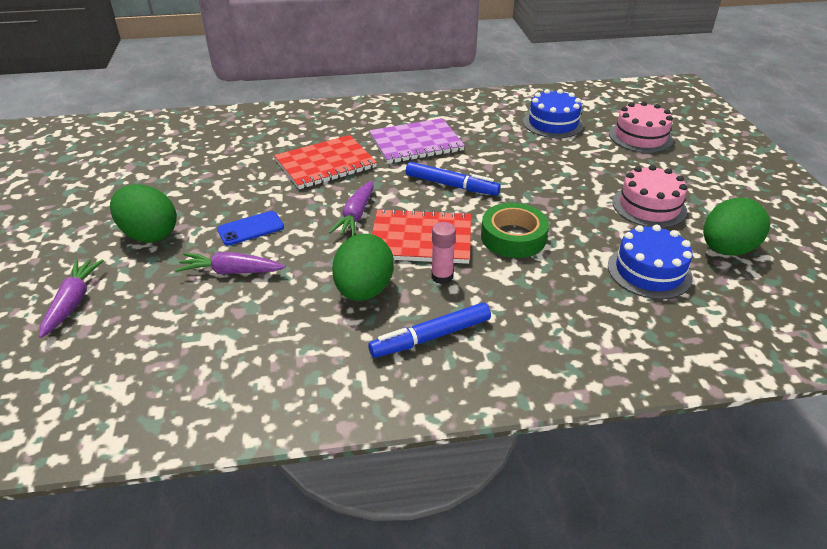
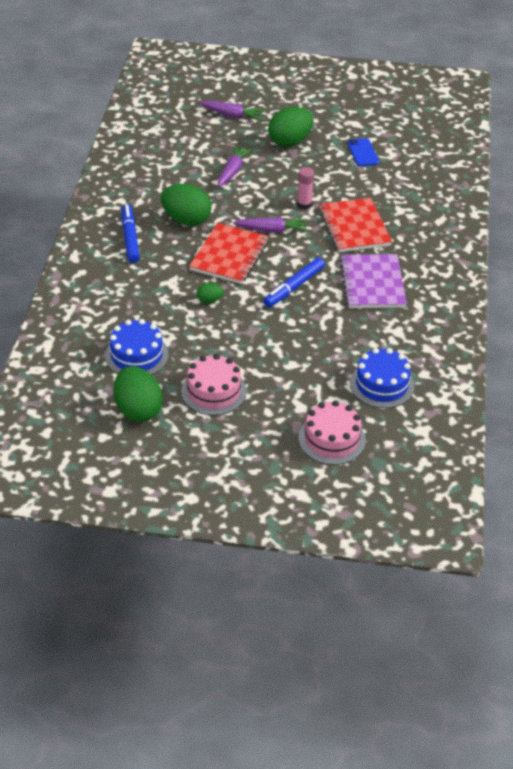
camera: 105 degrees right, 5 degrees up
blue phone [217,211,284,246] -> blue phone moved to [347,138,379,166]
purple carrot [329,181,374,236] -> purple carrot turned 150 degrees clockwise [233,217,308,233]
pink glue stick [431,222,456,284] -> pink glue stick moved to [297,167,314,209]
green tape [481,203,549,258] -> green egg [197,283,224,303]

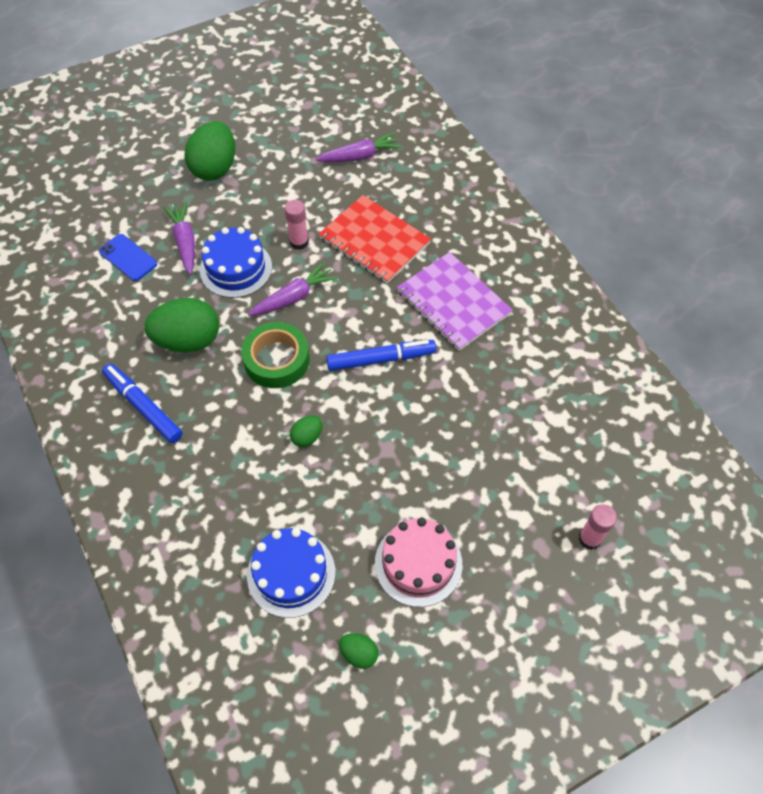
camera: 35 degrees left, 15 degrees up
green egg [114,366,163,422] -> green egg [339,633,378,669], size x0.48
red notebook [189,223,269,284] -> green tape [241,322,310,388]
purple carrot [199,101,265,121] -> purple carrot moved to [316,132,402,162]
blue marker [263,257,325,307] -> blue marker turned 105 degrees counterclockwise [326,340,436,371]
pink cake [298,400,366,465] -> pink glue stick [579,504,617,550]
blue phone [347,138,379,166] -> blue phone moved to [99,234,157,281]
blue cake [350,348,414,408] -> blue cake moved to [200,227,272,298]

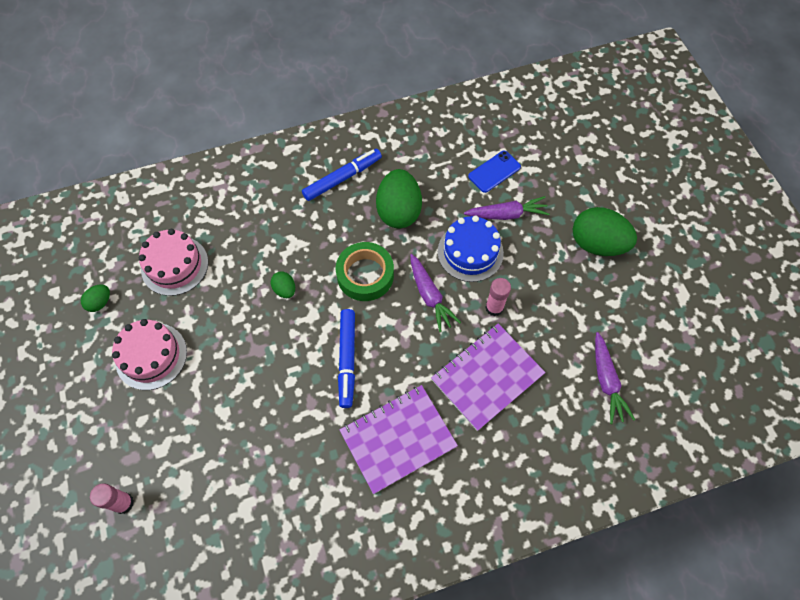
camera: 100 degrees right, 5 degrees up
blue cake [247,528,335,618] -> pink cake [139,229,208,296]
red notebook [319,195,431,284] -> purple notebook [431,324,546,431]

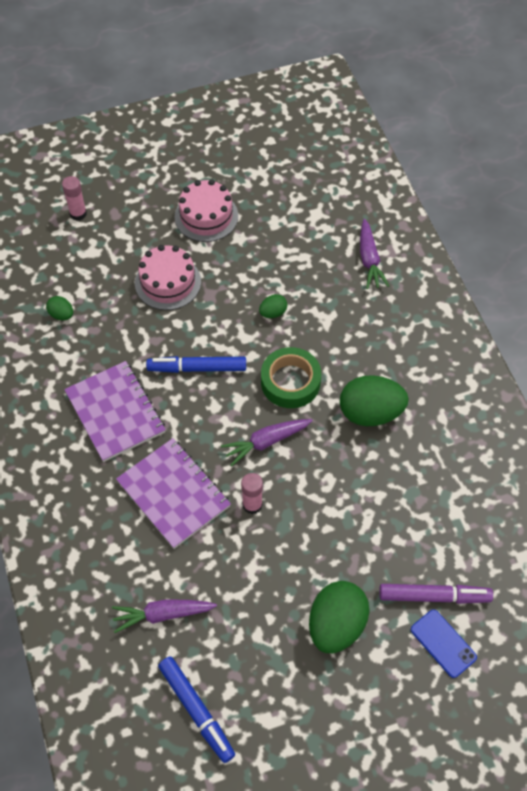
camera: 90 degrees right, 5 degrees down
green egg [81,284,110,312] -> green egg moved to [46,296,73,320]
pink cake [139,229,208,296] -> pink cake moved to [135,245,201,310]
blue marker [302,149,382,201] -> blue marker moved to [158,656,235,763]
blue cake [438,216,504,282] -> none
purple carrot [464,196,550,220] -> purple carrot moved to [360,219,389,289]
blue phone [468,151,521,193] -> blue phone moved to [411,609,477,678]
none -> purple marker [379,584,493,604]

